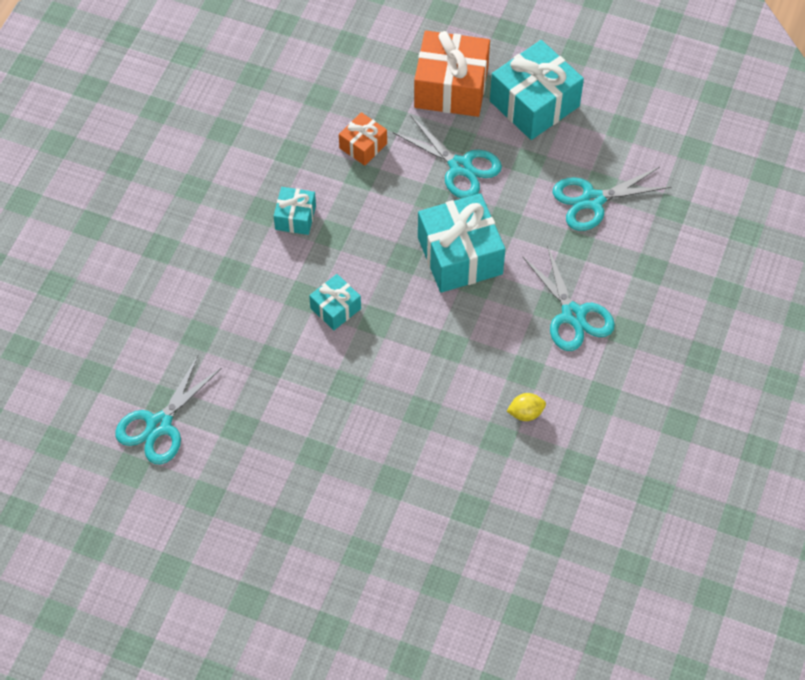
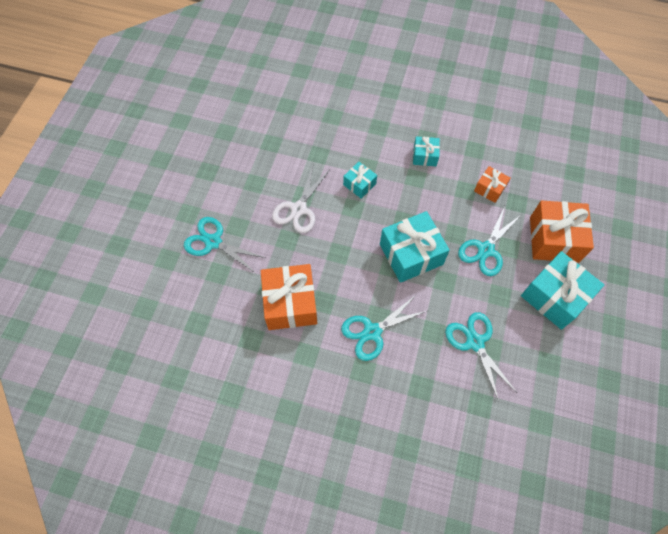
camera: 85 degrees right, 5 degrees up
turquoise scissors [115,356,221,465] -> turquoise scissors moved to [184,217,266,273]
yellow lemon [507,393,546,421] -> orange gift [261,264,317,330]
none -> white scissors [272,166,330,233]

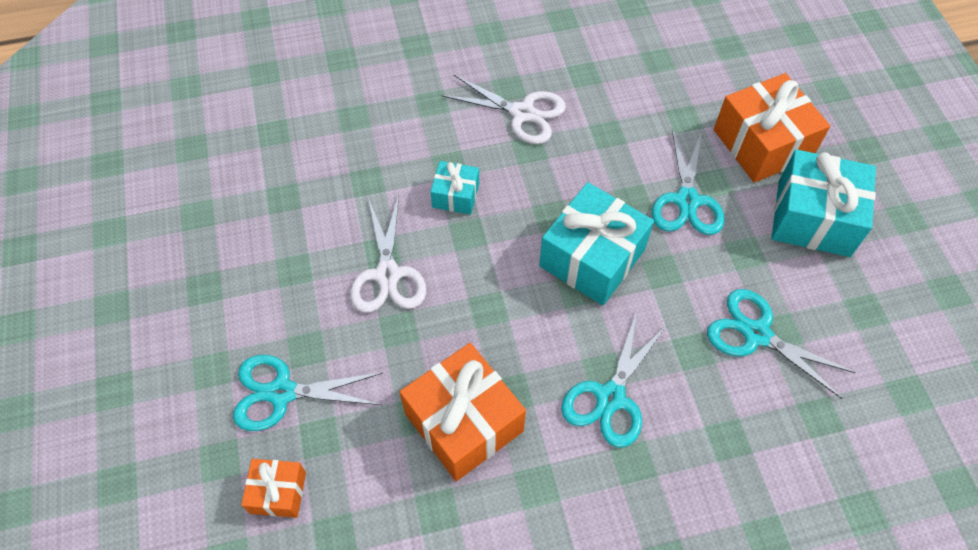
camera: 30 degrees left, 5 degrees down
turquoise gift [413,136,440,166] -> white scissors [442,75,566,144]
orange gift [474,166,510,203] -> orange gift moved to [241,459,306,518]

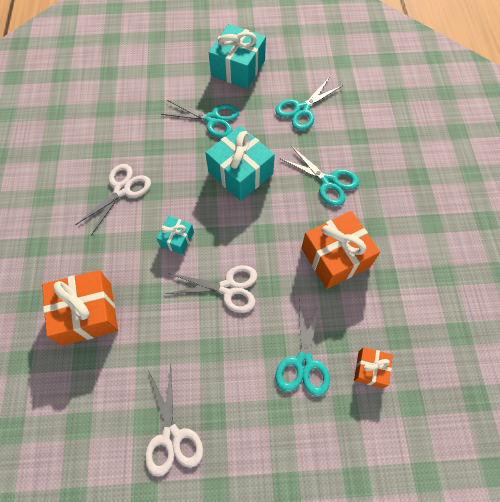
camera: 80 degrees left, 5 degrees up
orange gift [714,73,830,183] -> orange gift moved to [42,270,118,346]
none -> white scissors [145,365,203,477]

